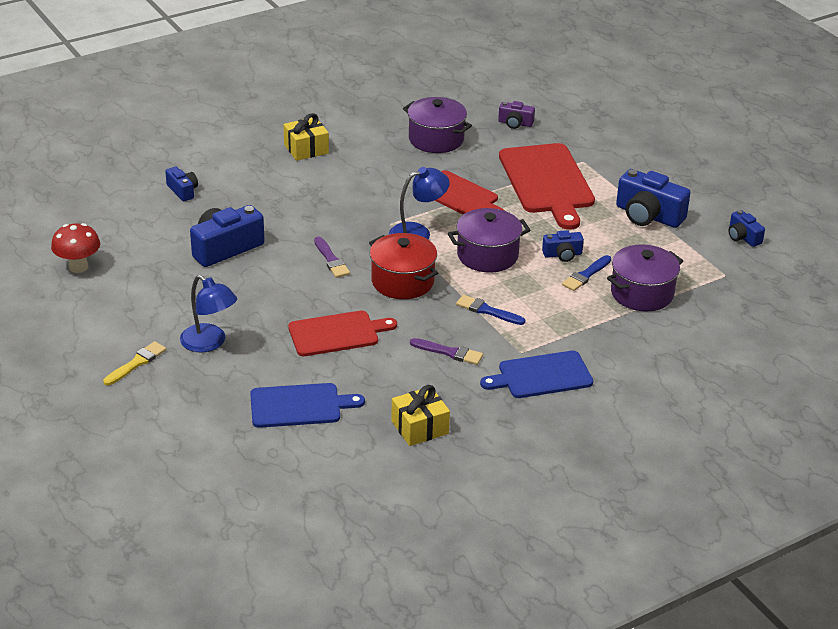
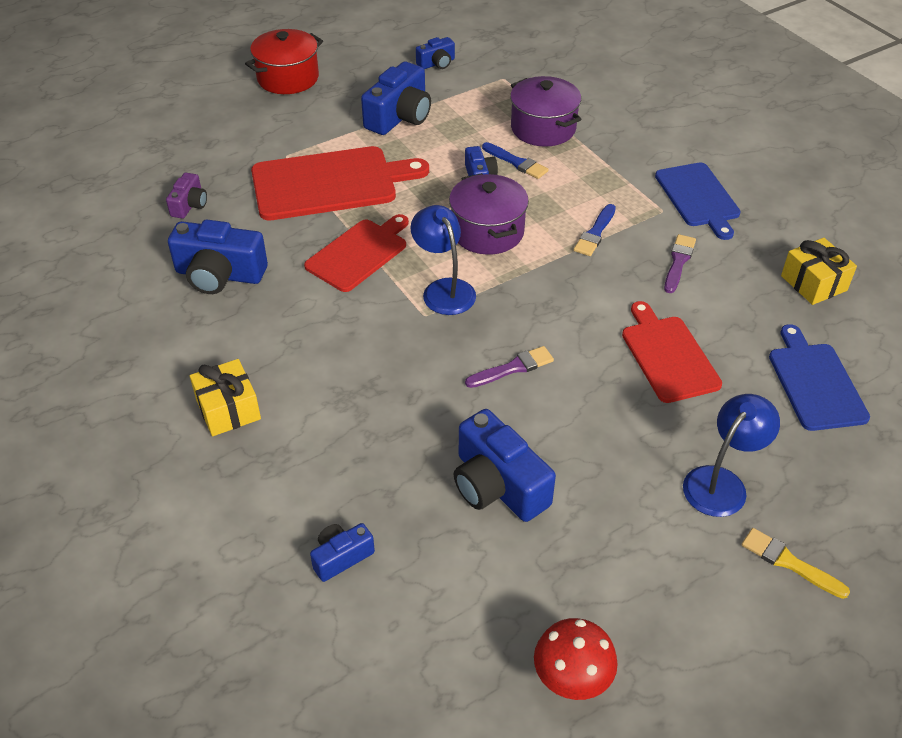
camera: 90 degrees left, 10 degrees up
red pot [369,233,438,299] -> red pot moved to [245,29,323,94]
purple pot [403,97,472,153] -> blue camera [168,220,268,294]

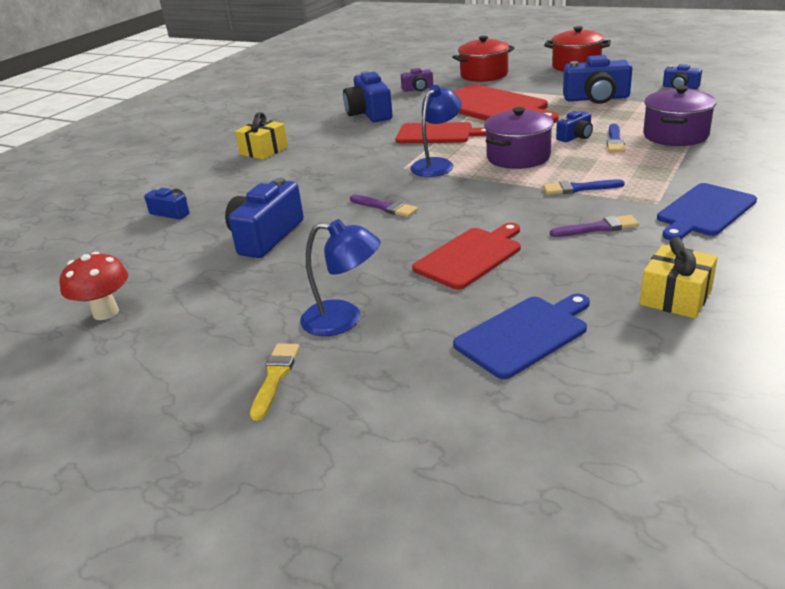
camera: 65 degrees right, 15 degrees down
none -> red pot [452,36,515,82]

